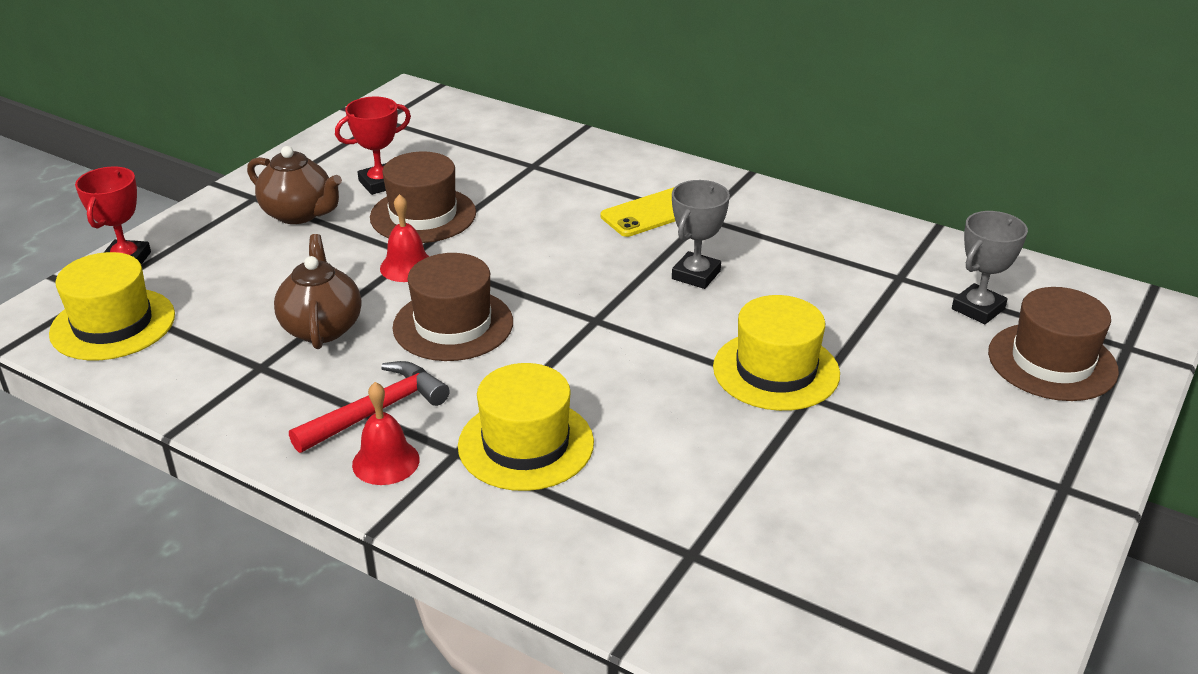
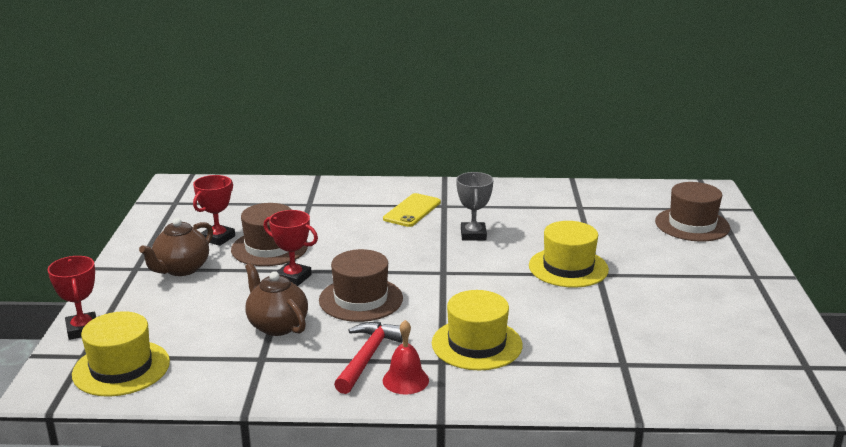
camera: 30 degrees left, 10 degrees down
brown teapot [247,146,342,224] -> brown teapot turned 120 degrees clockwise [139,218,213,276]
red bell [380,194,429,282] -> red trophy [264,210,318,286]
grey trophy [952,211,1028,324] -> none

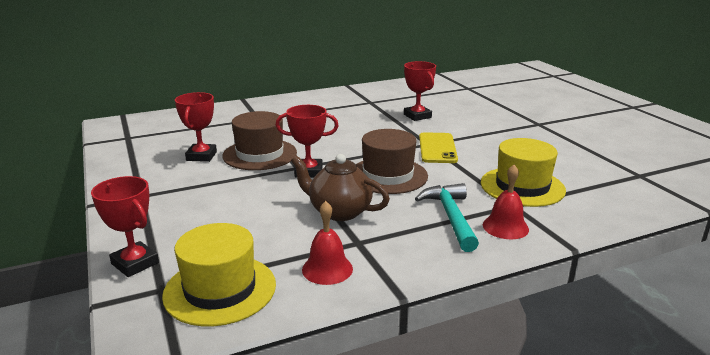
camera: 25 degrees left, 0 degrees up
brown teapot [139,218,213,276] -> none
red hammer [334,322,403,394] -> turquoise hammer [415,183,479,252]
yellow phone [383,193,441,227] -> yellow phone moved to [419,132,458,163]
grey trophy [456,172,494,241] -> red trophy [404,61,436,121]
yellow hat [529,221,609,288] -> none
brown hat [655,182,730,242] -> none
none -> red bell [302,201,353,285]

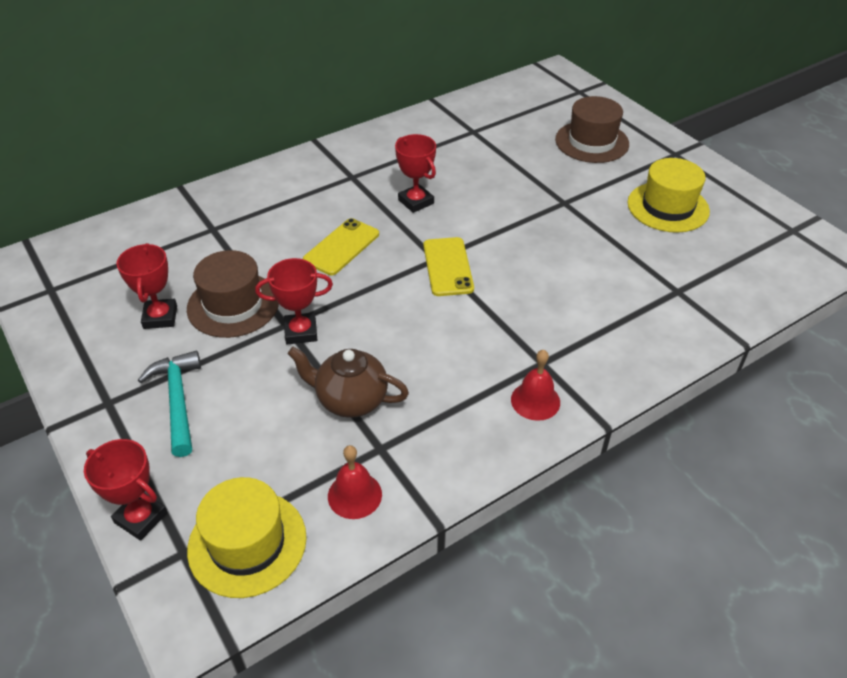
camera: 10 degrees left, 20 degrees up
brown hat [356,129,428,194] -> brown hat moved to [555,96,629,163]
turquoise hammer [415,183,479,252] -> turquoise hammer moved to [138,351,201,457]
yellow hat [481,138,566,207] -> yellow hat moved to [627,158,710,233]
none -> yellow phone [303,218,379,275]

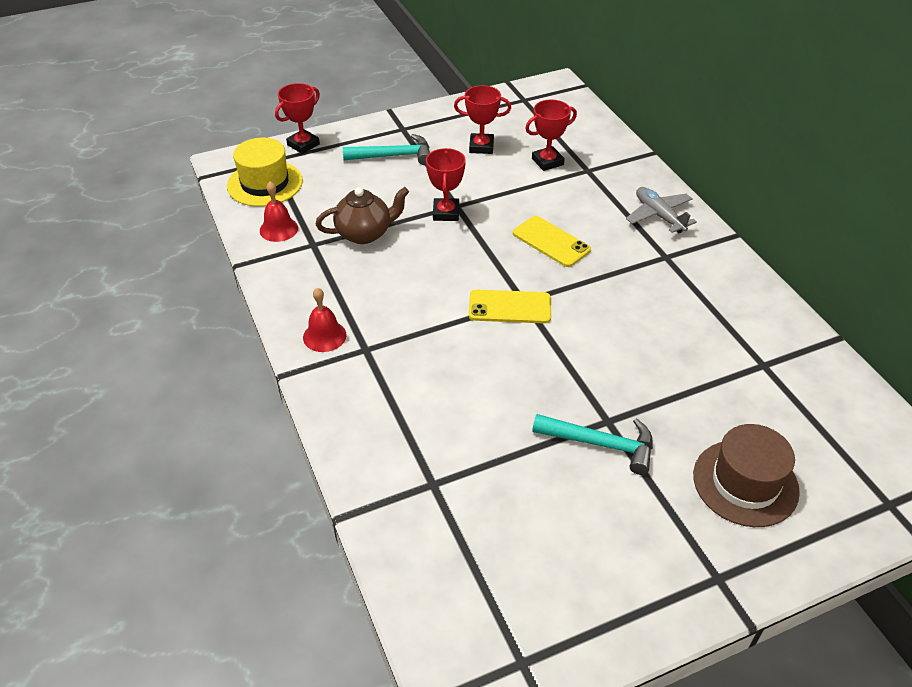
camera: 100 degrees right, 0 degrees up
brown hat [187,250,279,338] -> none
brown teapot [288,347,409,418] -> brown teapot turned 45 degrees clockwise [316,187,409,244]
red trophy [395,134,436,213] -> red trophy moved to [525,100,577,171]
yellow hat [627,158,710,233] -> none
none -> turquoise hammer [532,414,653,475]
none -> grey plane [626,187,697,233]

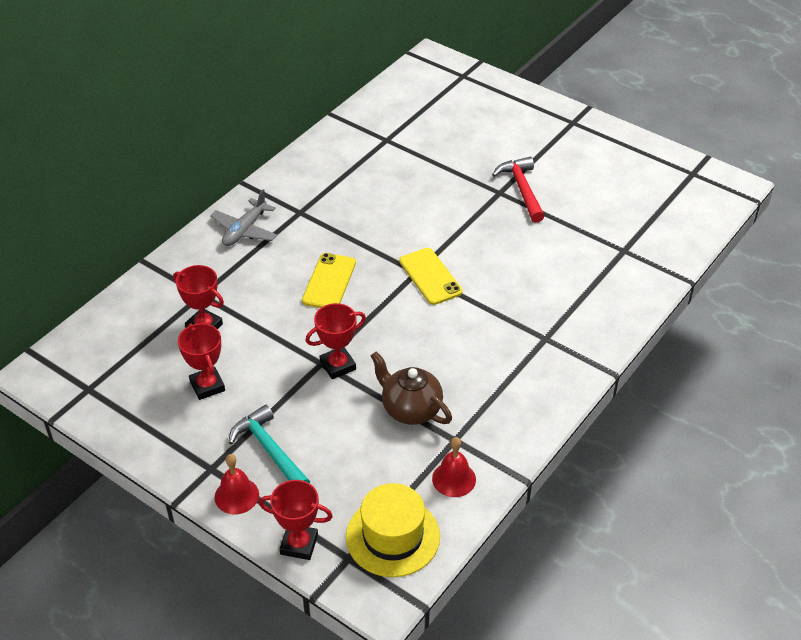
camera: 120 degrees left, 0 degrees up
red bell [303,288,347,352] -> red bell moved to [215,454,259,514]
turquoise hammer [532,414,653,475] -> red hammer [492,157,545,223]
brown hat [693,424,800,527] -> none

